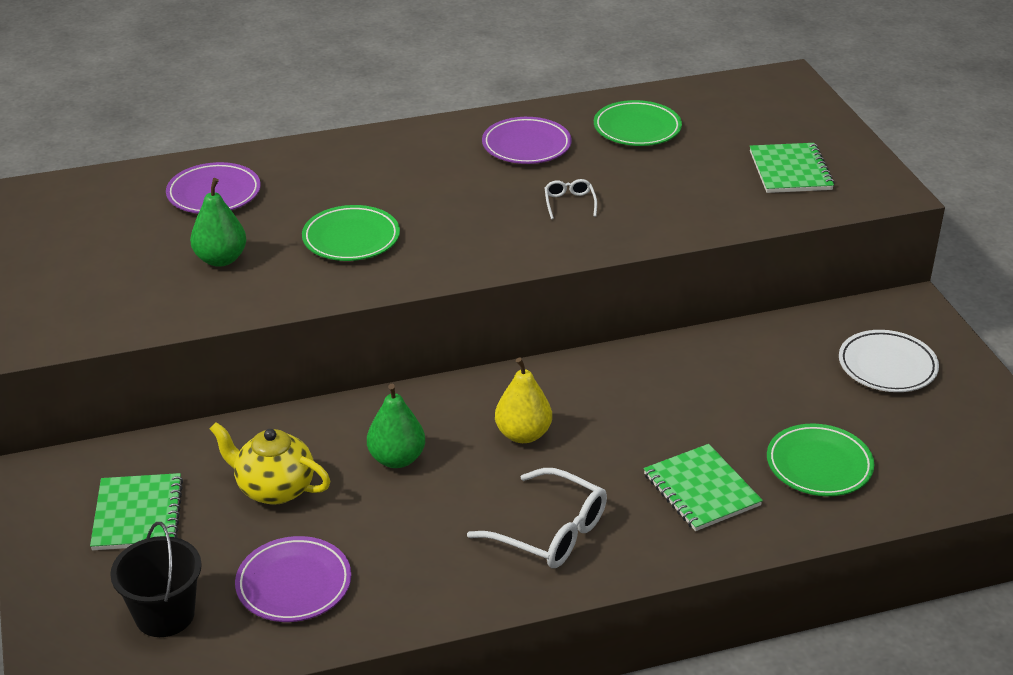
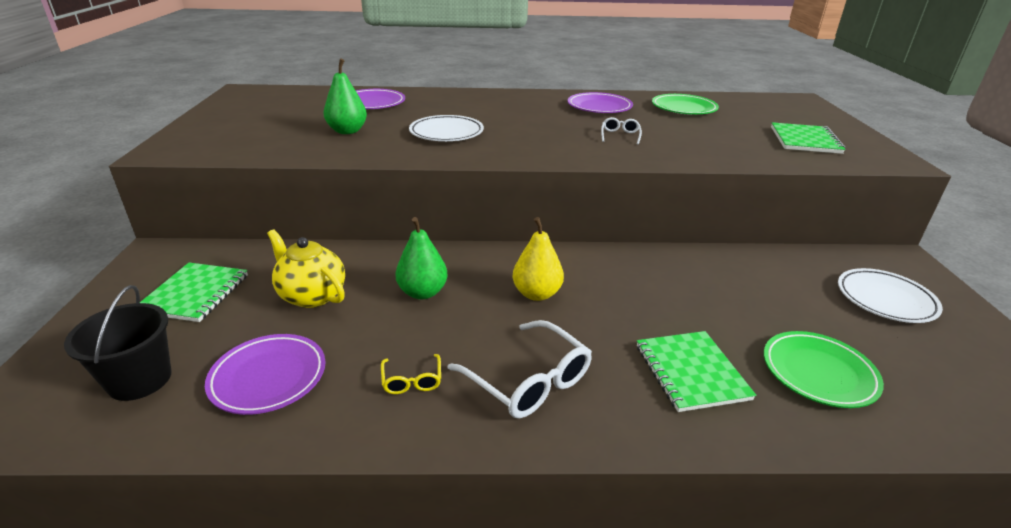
camera: 15 degrees right, 5 degrees down
green plate [302,205,400,261] -> white plate [409,115,484,141]
none -> yellow glasses [381,354,441,394]

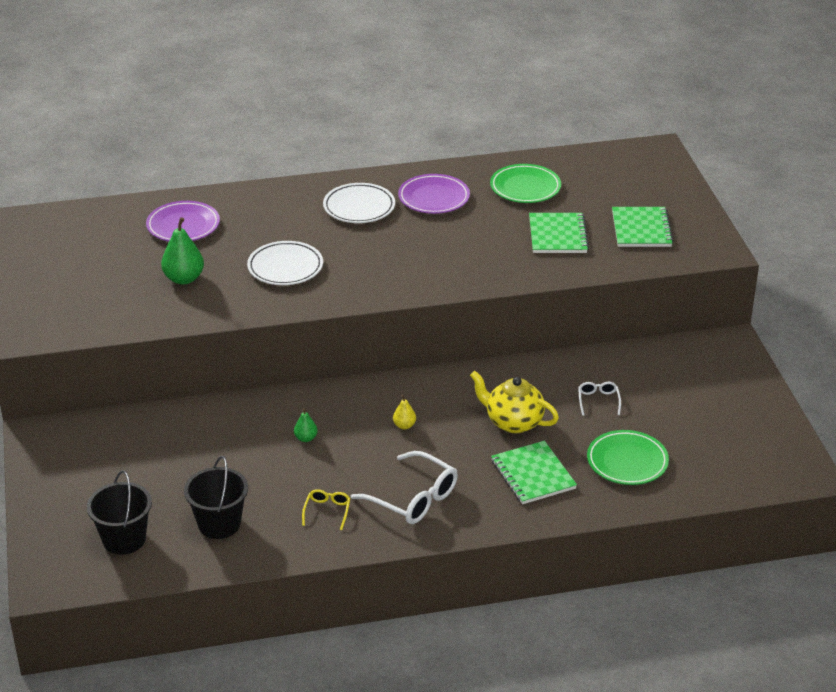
camera: 10 degrees left, 5 degrees up
green notebook [140,263,248,322] -> green notebook moved to [529,213,589,253]
purple plate [205,334,326,415] -> black bucket [184,456,248,539]
yellow teapot [267,229,345,308] -> yellow teapot moved to [470,371,559,433]
yellow glasses [381,354,441,394] -> yellow glasses turned 150 degrees counterclockwise [302,489,350,530]
green pear [395,217,448,299] -> green pear [294,408,318,442], size x0.54
yellow pear [512,217,564,301] -> yellow pear [393,395,416,429], size x0.54
white glasses [601,117,642,145] -> white glasses moved to [578,382,621,416]
white plate [838,268,943,323] -> white plate moved to [323,183,395,223]

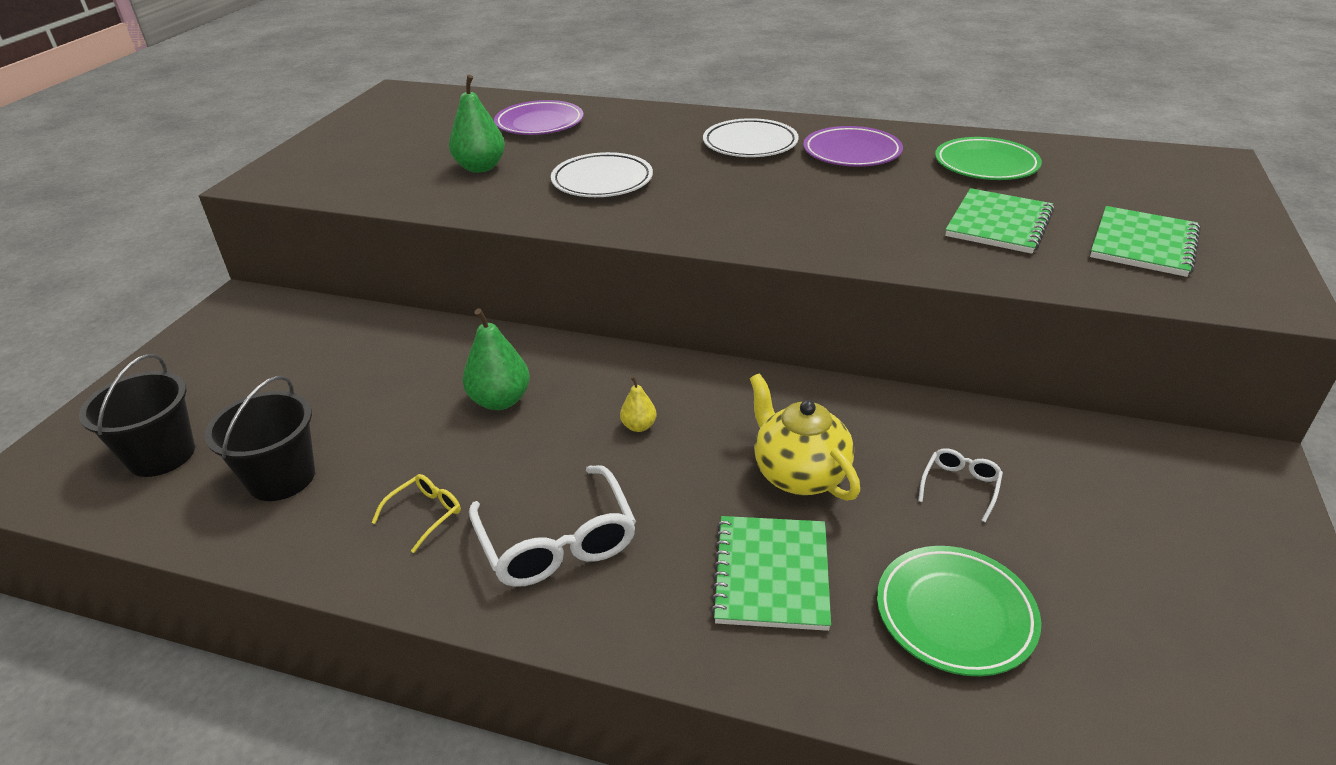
camera: 30 degrees right, 0 degrees up
green pear [294,408,318,442] -> green pear [462,308,530,410], size x1.87

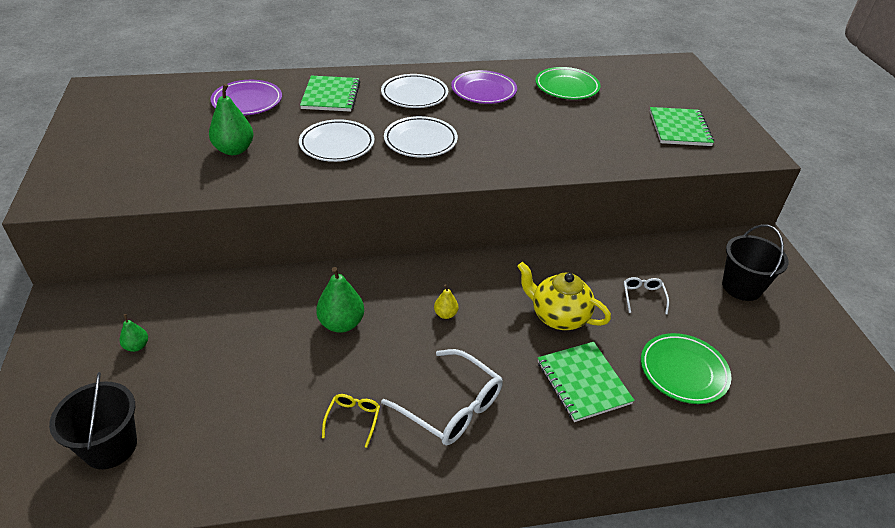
camera: 30 degrees left, 5 degrees up
black bucket [205,376,315,501] -> black bucket moved to [722,224,789,301]
green notebook [945,188,1054,254] -> green notebook moved to [300,76,360,112]
none -> green pear [120,314,148,352]
none -> white plate [384,116,458,158]

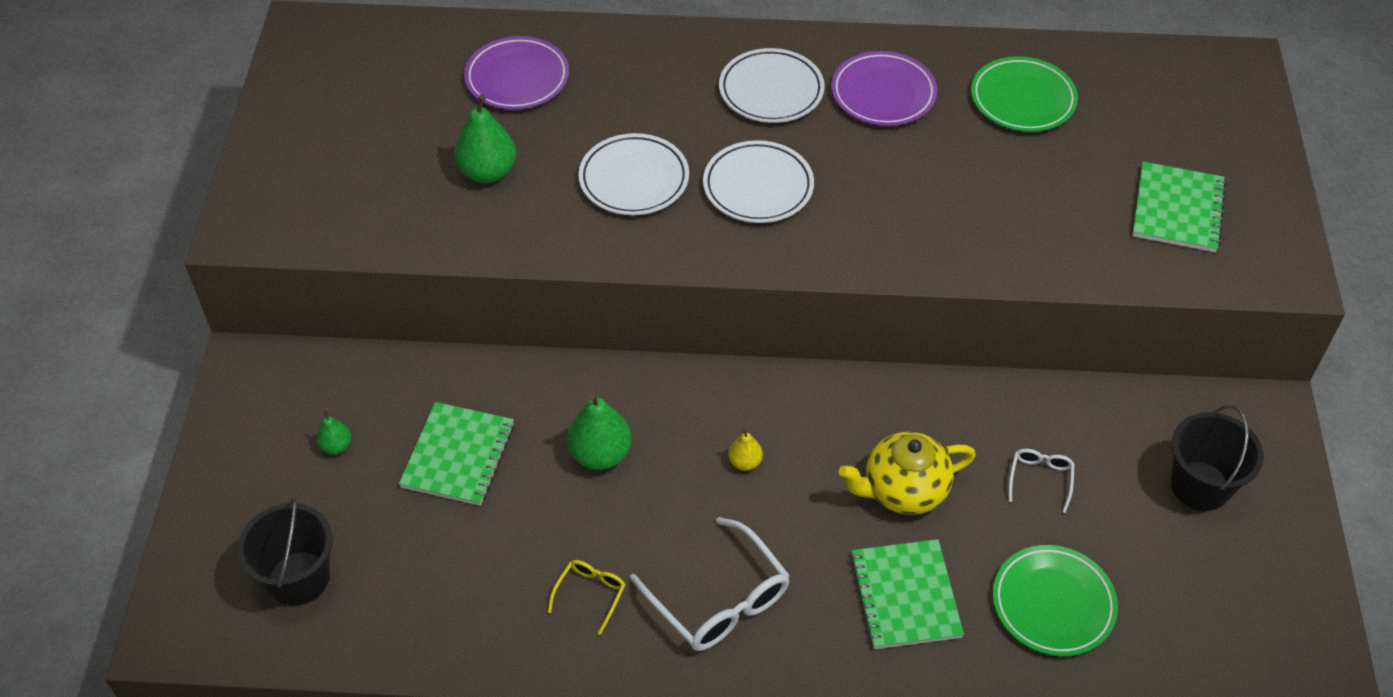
camera: 15 degrees right, 10 degrees up
green notebook [300,76,360,112] -> green notebook moved to [399,402,514,506]
yellow teapot [517,262,611,330] -> yellow teapot turned 60 degrees counterclockwise [839,432,976,515]

